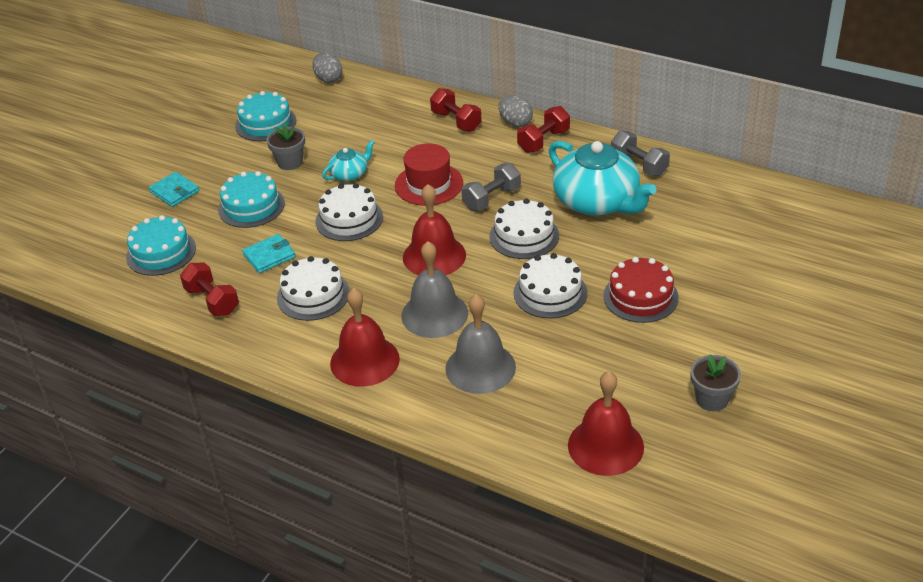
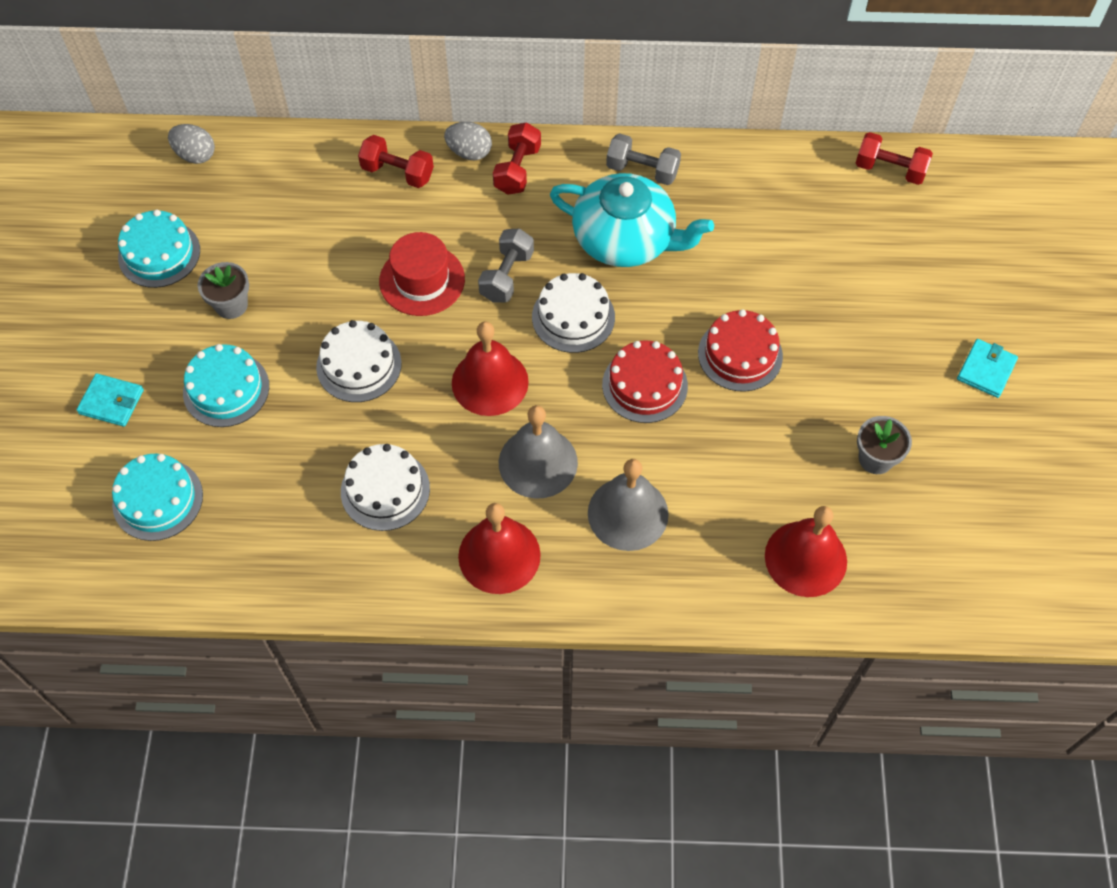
camera: 30 degrees left, 20 degrees up
red dumbbell [180,262,239,316] -> red dumbbell moved to [856,132,933,185]
turquoise wallet [242,234,296,273] -> turquoise wallet moved to [957,339,1018,398]
turquoise teapot [322,140,375,181] -> none
white cake [513,253,588,319] -> red cake [602,340,688,423]

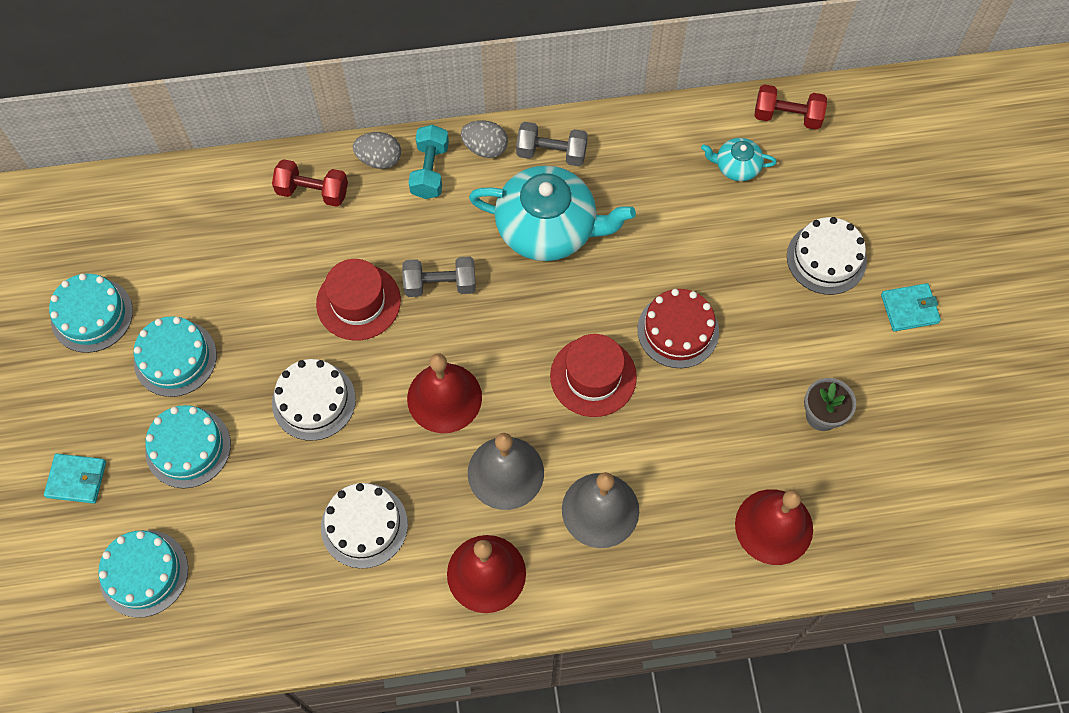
camera: 10 degrees left, 5 degrees up
grey egg [168,124,215,164] -> grey egg moved to [461,120,508,158]
grey flower pot [198,262,249,319] -> turquoise cake [134,316,217,397]
grey dumbbell [478,228,534,303] -> grey dumbbell turned 75 degrees clockwise [402,256,476,297]
red dumbbell [493,122,541,195] -> turquoise dumbbell [408,125,449,199]
white cake [532,273,615,353] -> white cake moved to [787,217,867,295]
red cake [602,340,688,423] -> red hat [550,334,637,417]
turquoise wallet [957,339,1018,398] -> turquoise wallet turned 60 degrees clockwise [881,283,941,332]
none -> turquoise teapot [701,138,777,181]

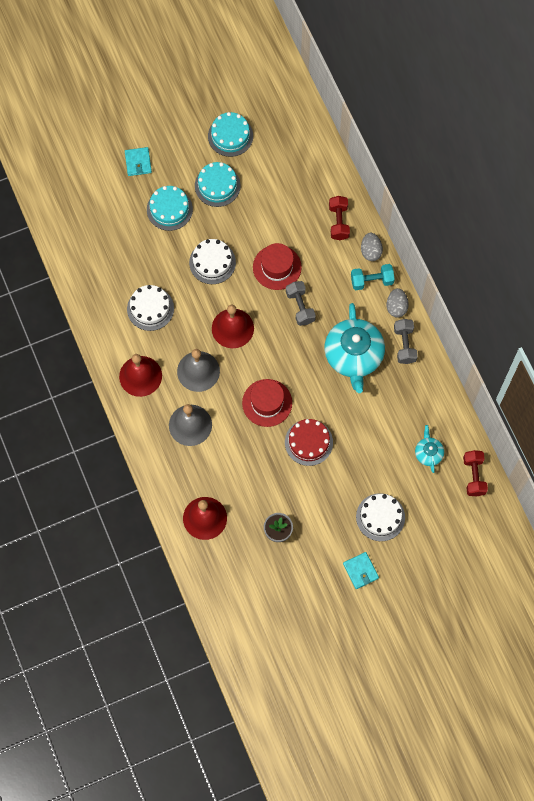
camera: 75 degrees right, 5 degrees up
turquoise cake [98,530,188,618] -> none

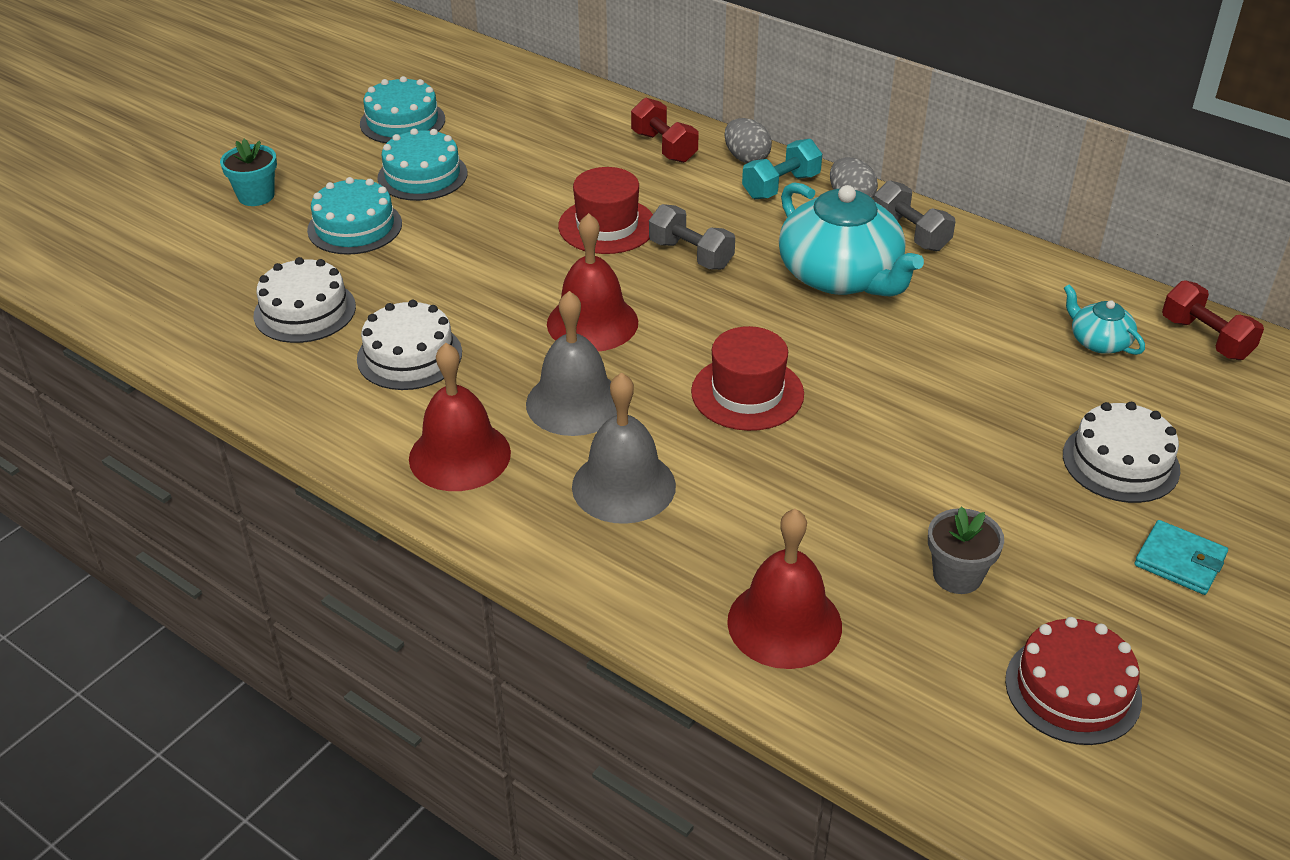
camera: 30 degrees left, 30 degrees down
turquoise wallet [125,147,152,176] -> turquoise flower pot [220,139,277,206]
white cake [189,239,236,284] -> white cake moved to [254,257,356,343]
red cake [285,419,333,466] -> red cake moved to [1005,617,1142,745]

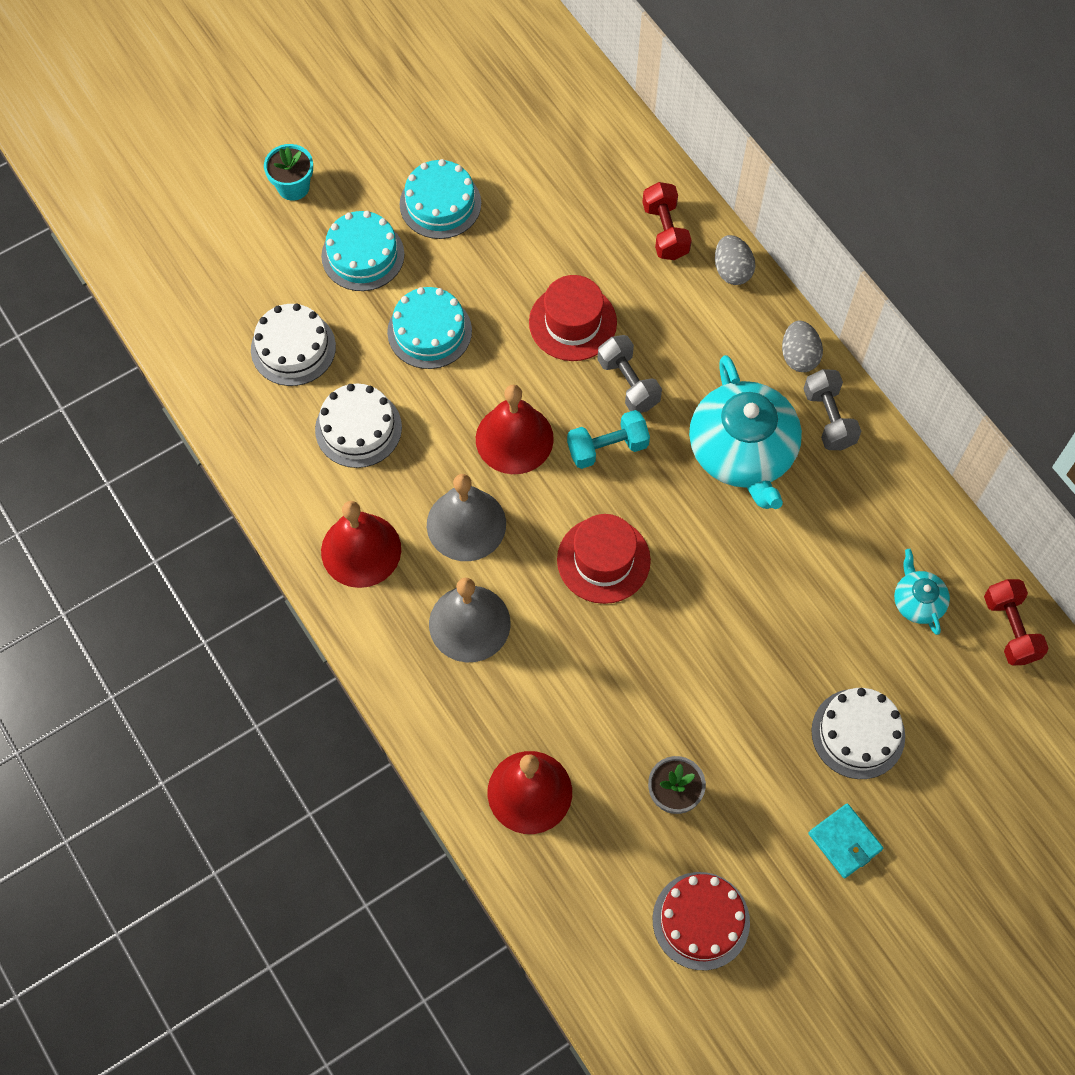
camera: 20 degrees right, 25 degrees up
turquoise cake [360,76,445,143] -> turquoise cake moved to [387,287,472,369]
turquoise dumbbell [742,139,822,199] -> turquoise dumbbell moved to [567,410,650,469]

